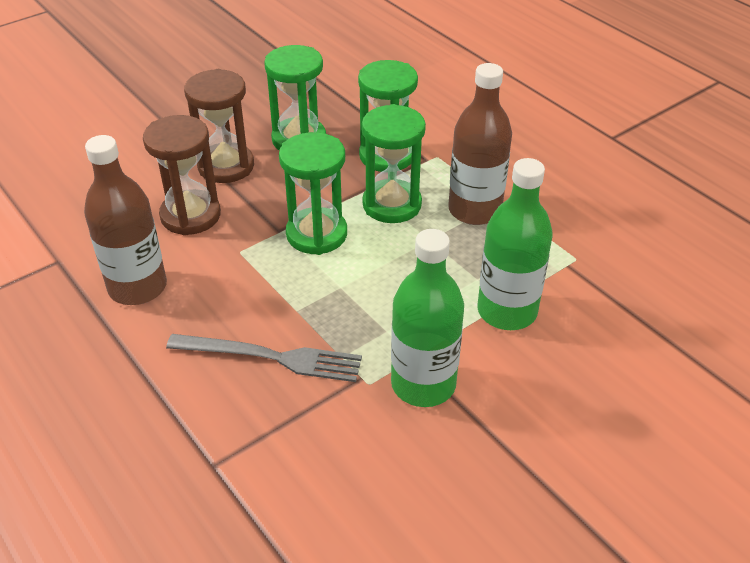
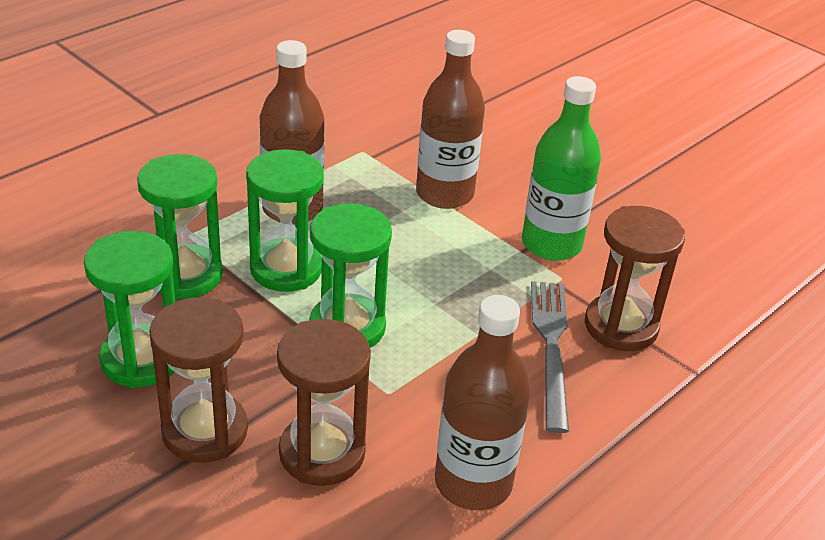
camera: 100 degrees left, 5 degrees down
green bottle [477,158,553,330] -> brown bottle [416,30,485,209]
none -> brown hourglass [585,206,685,351]

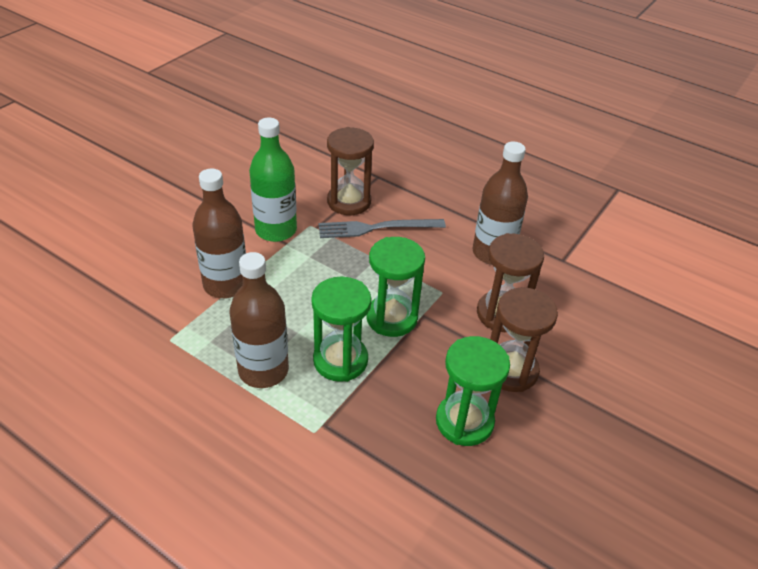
camera: 100 degrees left, 5 degrees up
green hourglass [137,154,223,299] -> none

